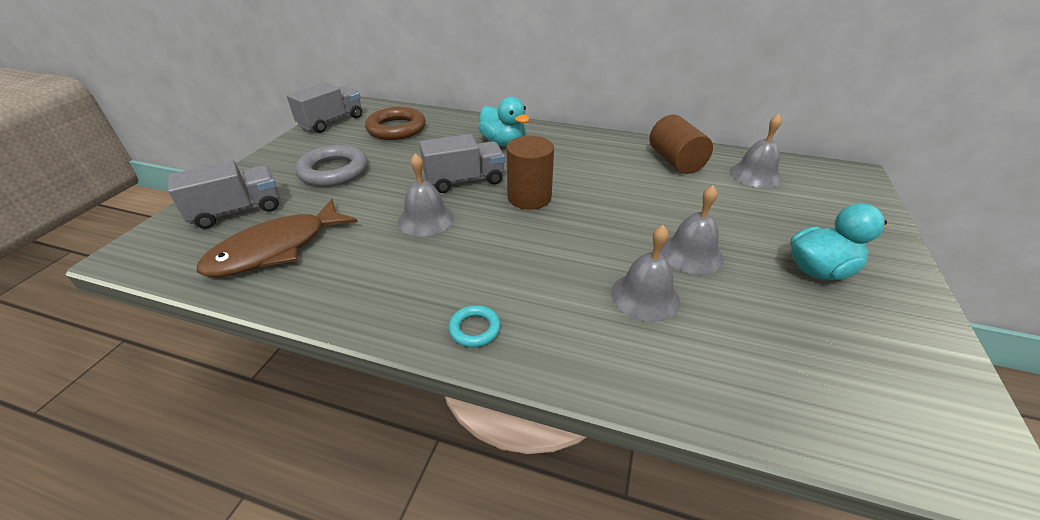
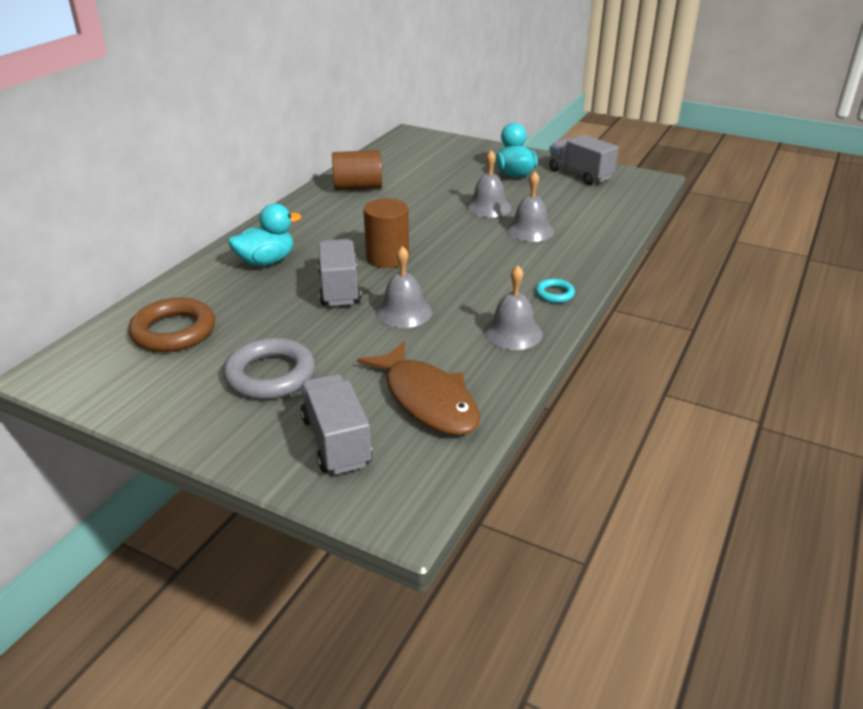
camera: 80 degrees left, 5 degrees down
grey truck [286,82,362,133] -> grey truck moved to [549,135,618,185]
grey bell [730,114,782,188] -> grey bell moved to [483,265,543,350]

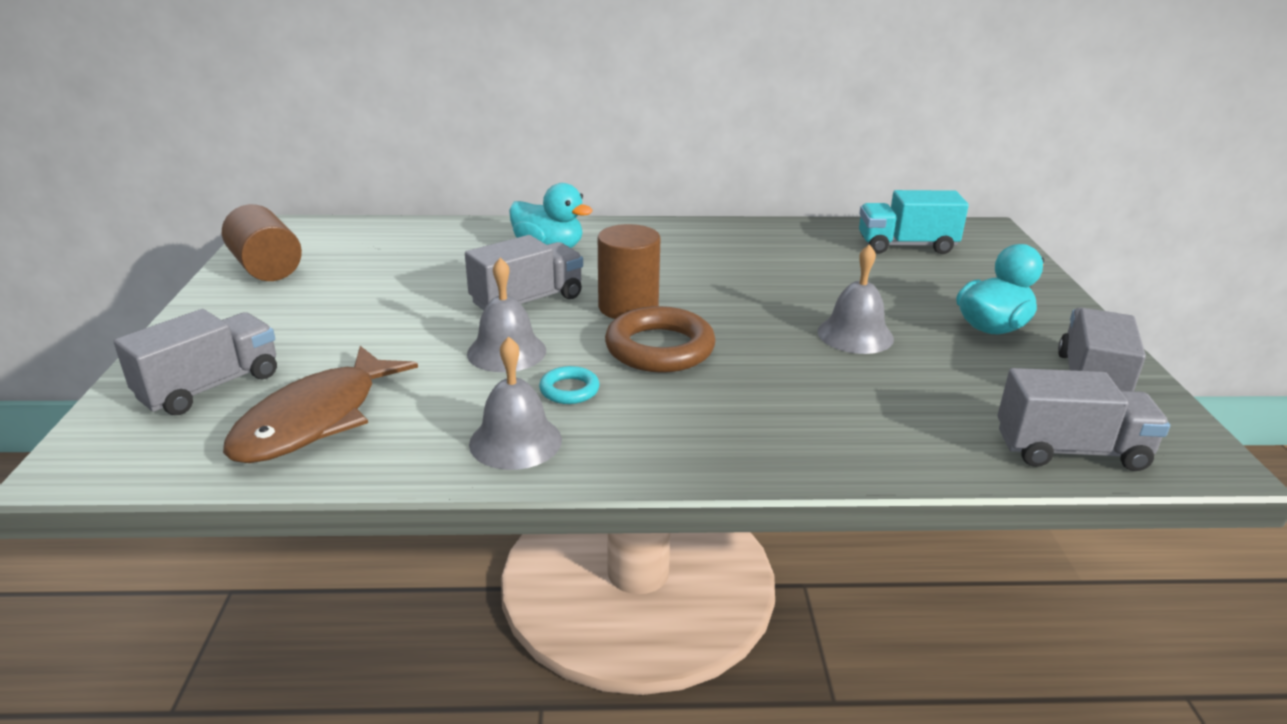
camera: 60 degrees right, 5 degrees down
brown ring [128,298,215,352] -> brown ring moved to [605,306,716,373]
grey ring [223,338,315,400] -> none
brown cylinder [332,150,382,190] -> brown cylinder moved to [222,204,302,281]
grey bell [506,171,554,242] -> none
turquoise ring [536,279,575,303] -> turquoise ring moved to [539,366,599,404]
none -> turquoise truck [859,190,969,254]
none -> grey truck [998,368,1170,471]

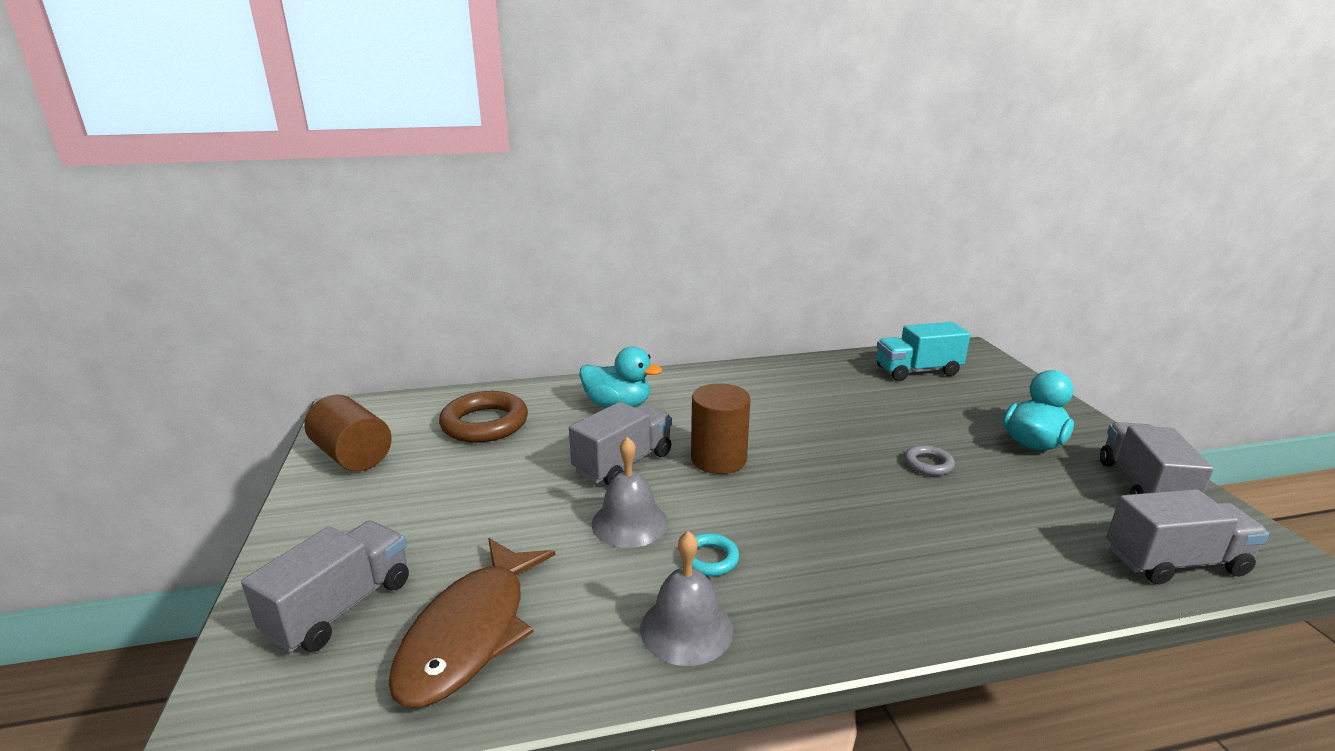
camera: 10 degrees left, 5 degrees down
brown ring [605,306,716,373] -> brown ring moved to [439,391,528,443]
grey bell [817,244,894,354] -> grey ring [904,445,955,476]

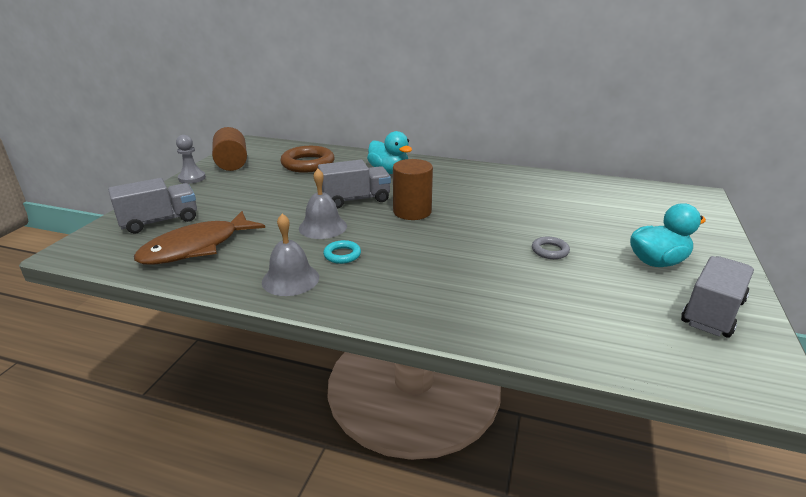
camera: 30 degrees right, 5 degrees up
turquoise truck [877,322,970,381] -> none
grey truck [1107,489,1269,584] -> none
none -> grey pawn [176,135,206,184]

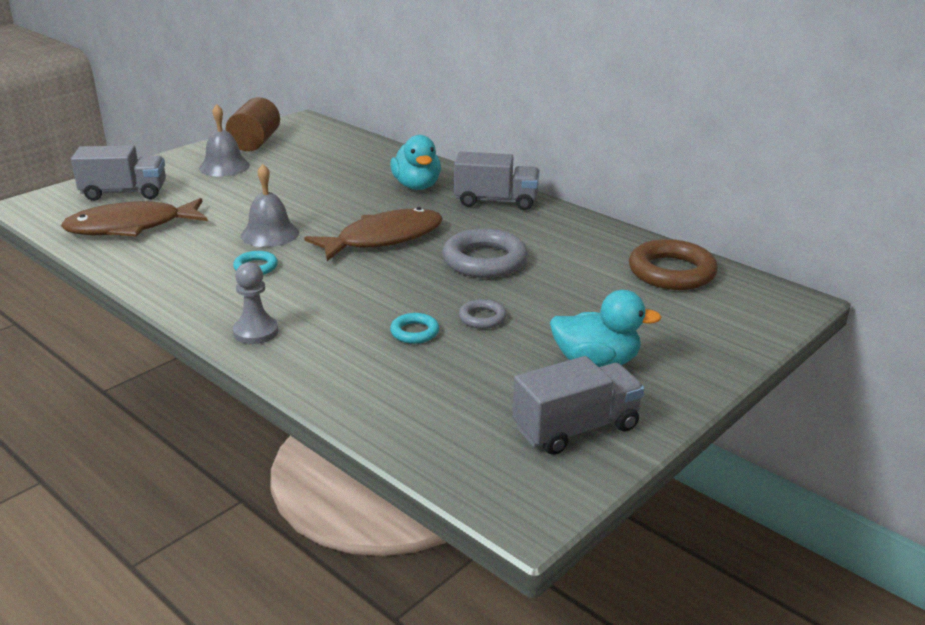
camera: 25 degrees right, 0 degrees up
grey pawn [176,135,206,184] -> grey pawn moved to [233,262,279,344]
grey bell [262,214,319,296] -> grey bell moved to [199,104,250,176]
brown ring [280,146,335,173] -> brown ring moved to [629,239,718,290]
grey truck [318,160,391,208] -> grey truck moved to [454,152,540,210]
brown cylinder [393,159,433,220] -> brown fish [304,207,443,261]
none -> turquoise ring [390,313,439,344]
none -> grey ring [442,229,528,278]

